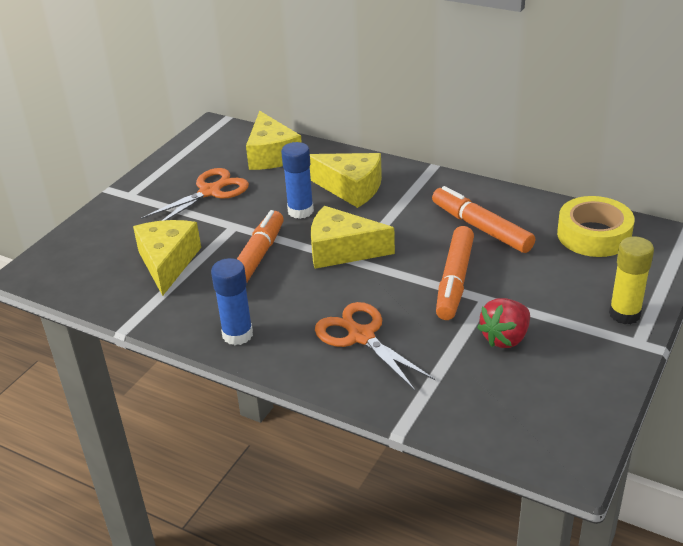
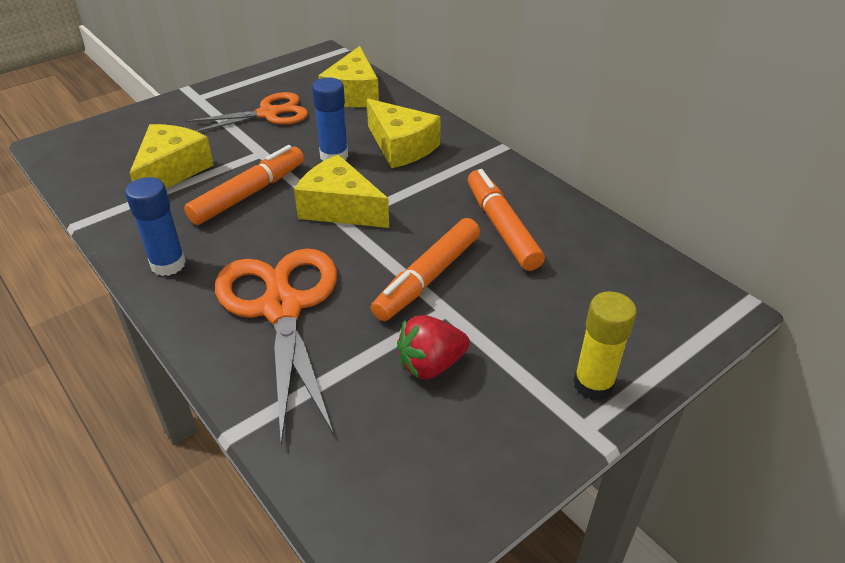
camera: 20 degrees right, 5 degrees up
orange scissors [315,302,435,391] -> orange scissors [215,248,337,444], size x1.51
yellow tape [557,196,635,257] -> none

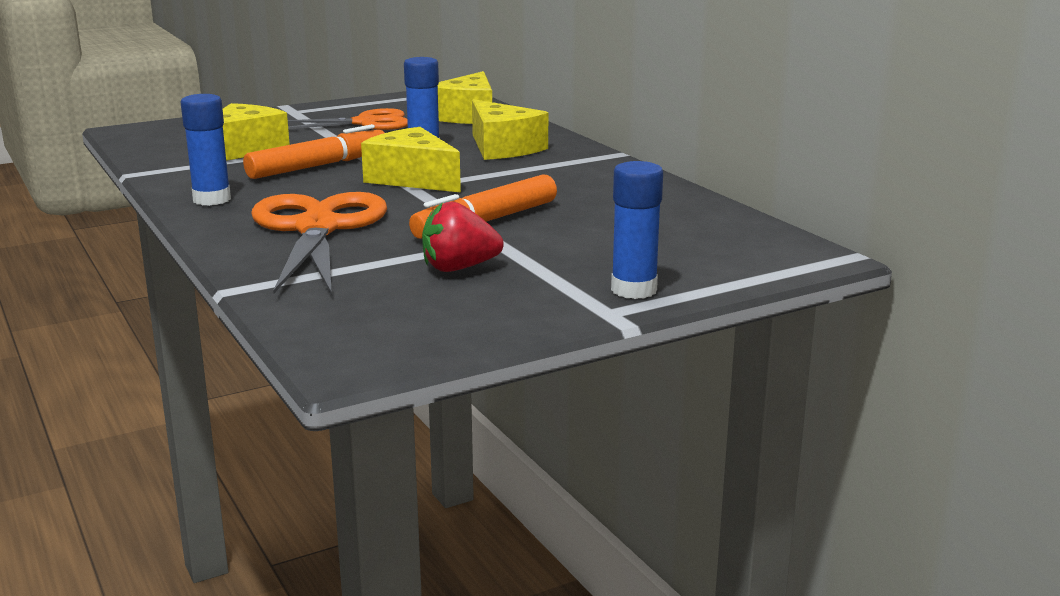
camera: 10 degrees right, 20 degrees down
orange marker [468,169,545,271] -> none
yellow glue stick [573,291,637,401] -> blue glue stick [611,161,663,299]

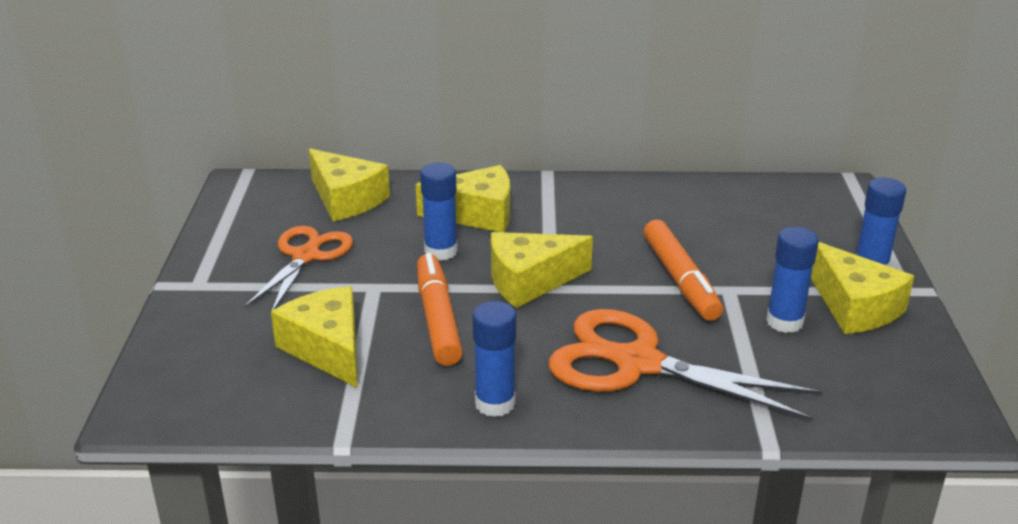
camera: 60 degrees left, 10 degrees up
red strawberry [422,202,504,272] -> blue glue stick [766,227,819,333]
none -> yellow cheese [811,242,914,334]

